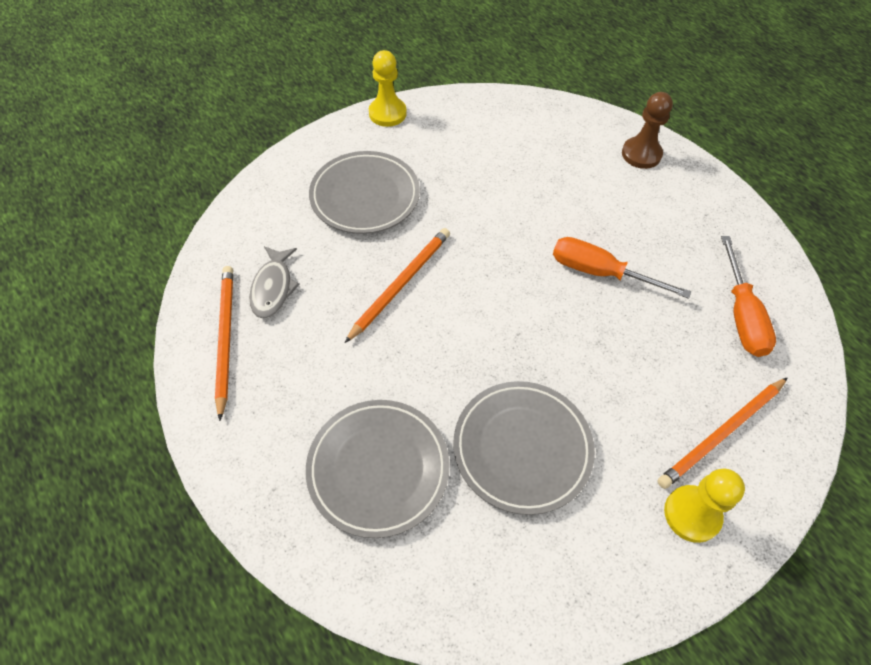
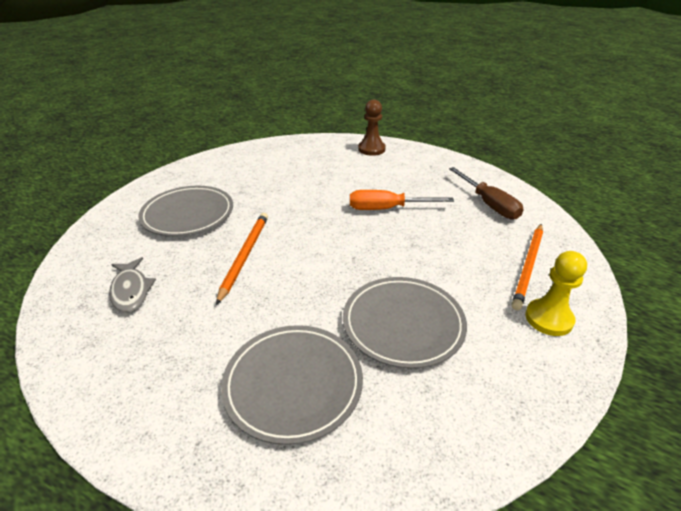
camera: 25 degrees left, 20 degrees down
orange pencil [215,266,233,421] -> none
yellow pawn [369,50,407,127] -> none
orange screwdriver [721,236,776,357] -> brown screwdriver [449,167,523,220]

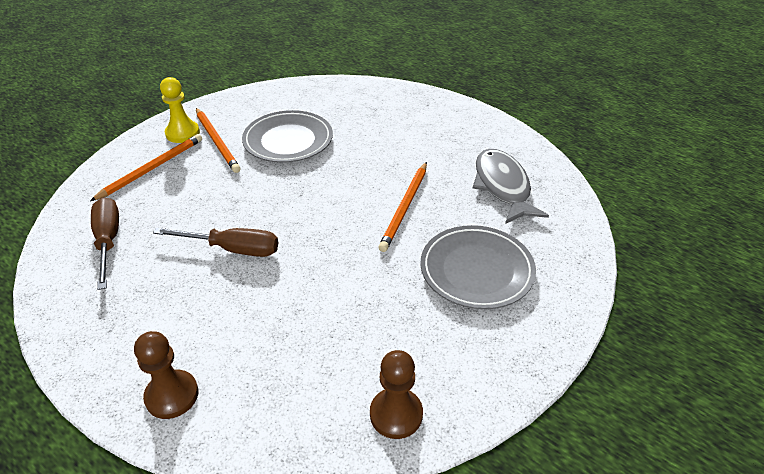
camera: 170 degrees left, 5 degrees up
grey fish [109,257,156,313] -> grey fish [472,149,549,224], size x1.54
grey plate [221,325,363,445] -> none
orange screwdriver [350,190,454,210] -> brown screwdriver [153,228,278,257]
none -> orange pencil [196,108,240,173]
none -> brown pawn [370,350,423,439]

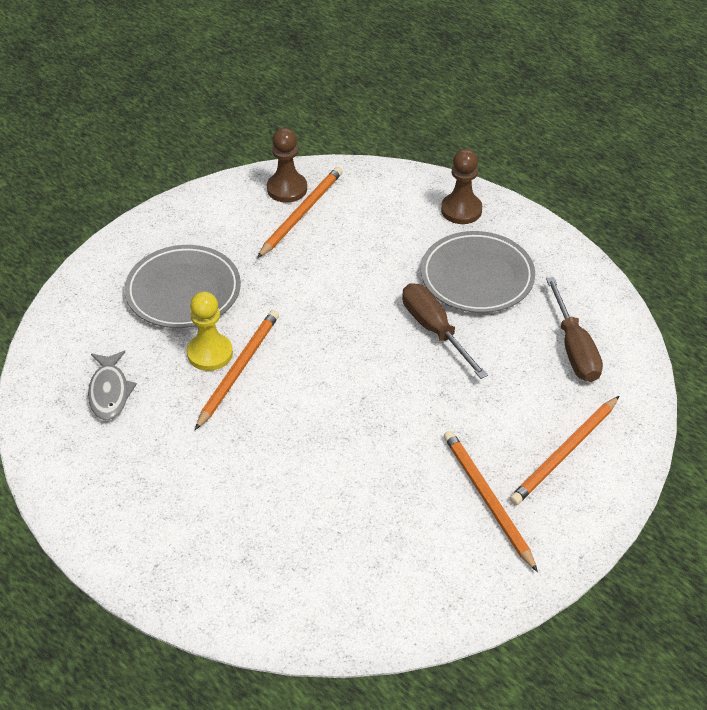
camera: 175 degrees left, 5 degrees up
brown screwdriver [153,228,278,257] -> brown screwdriver turned 45 degrees clockwise [402,283,488,379]
yellow pawn [160,77,200,143] -> yellow pawn moved to [187,292,233,371]
grey plate [242,110,333,163] -> grey plate moved to [421,231,535,313]
grey fish [472,149,549,224] -> grey fish [88,351,137,420], size x0.65
none -> orange pencil [257,167,343,258]

